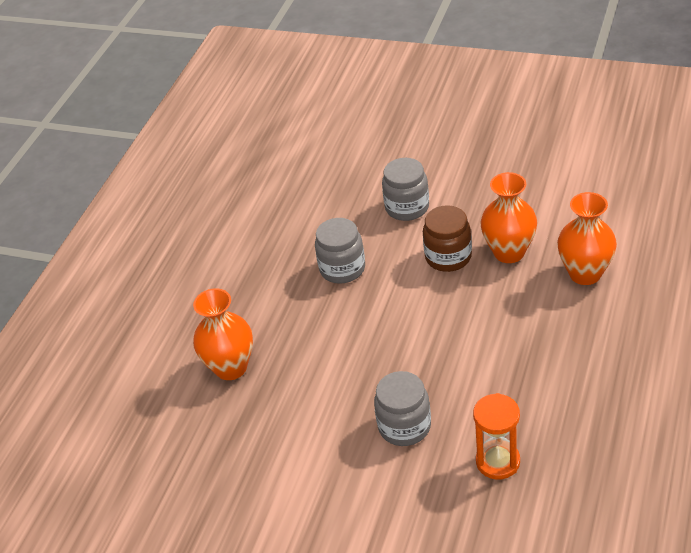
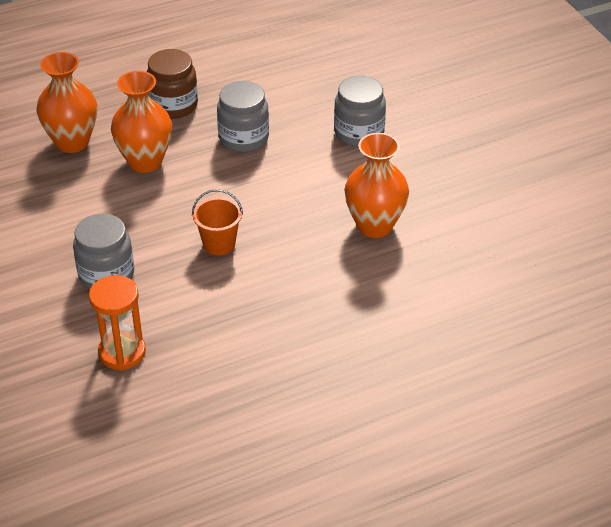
camera: 40 degrees right, 0 degrees up
brown jar [423,205,472,272] -> brown jar moved to [147,49,198,119]
orange vase [557,192,617,285] -> orange vase moved to [111,71,172,173]
none -> orange bucket [192,189,243,256]

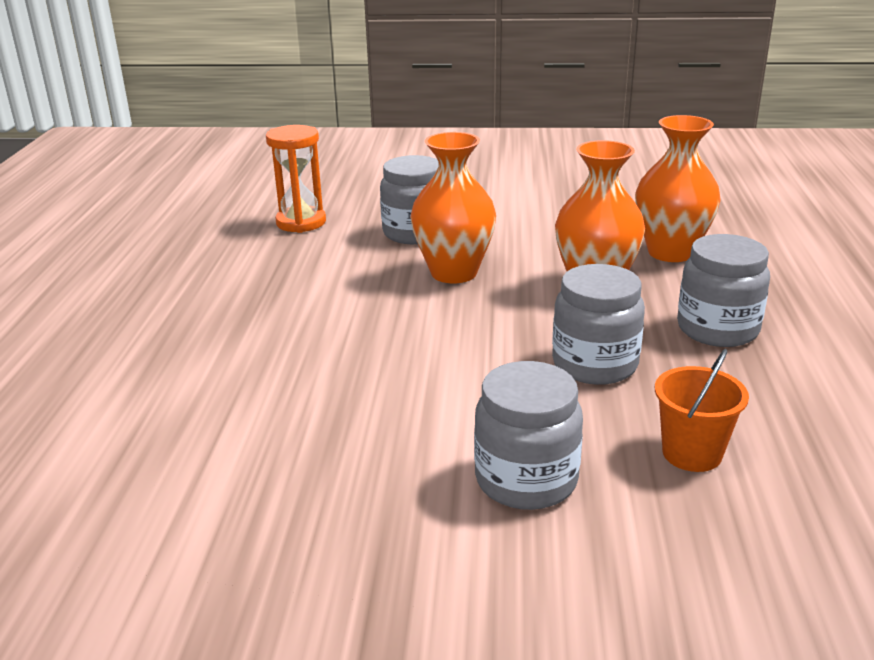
camera: 120 degrees right, 15 degrees down
brown jar [147,49,198,119] -> grey jar [677,234,770,347]
orange bucket [192,189,243,256] -> orange bucket moved to [655,349,749,472]
orange vase [344,133,409,238] -> orange vase moved to [411,132,496,283]

